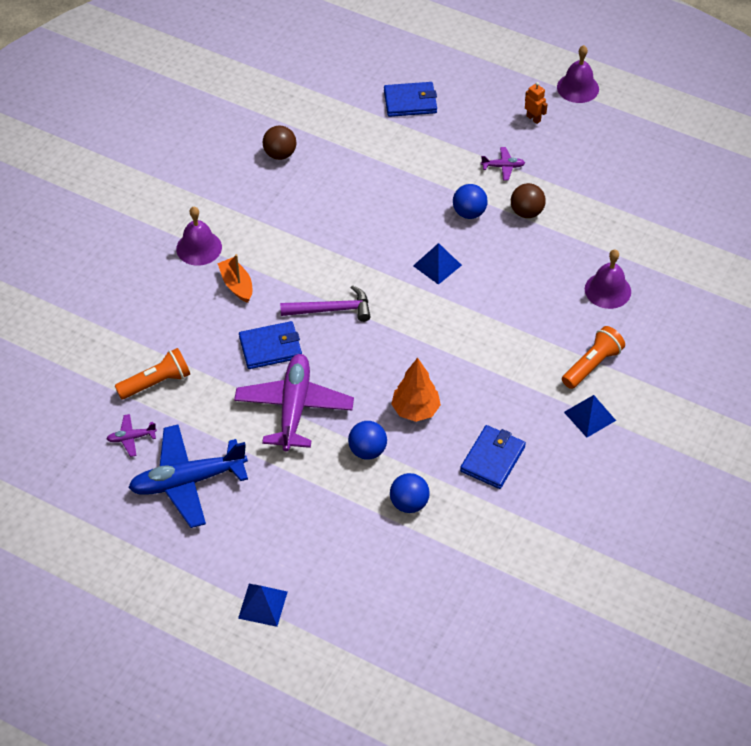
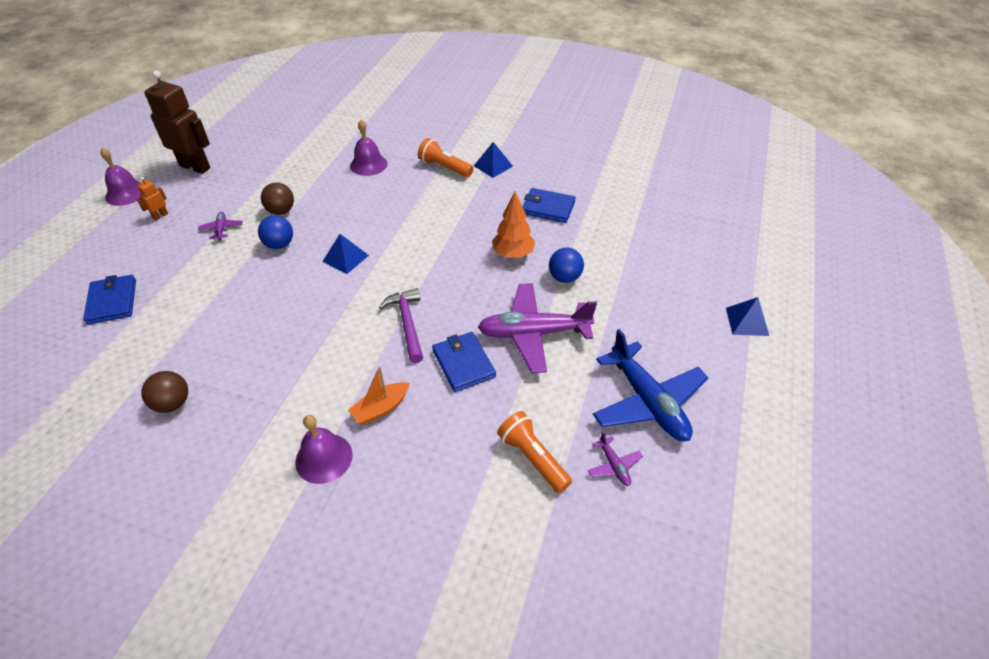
camera: 100 degrees left, 5 degrees down
blue ball [390,473,430,513] -> none
none -> brown robot [144,70,210,174]

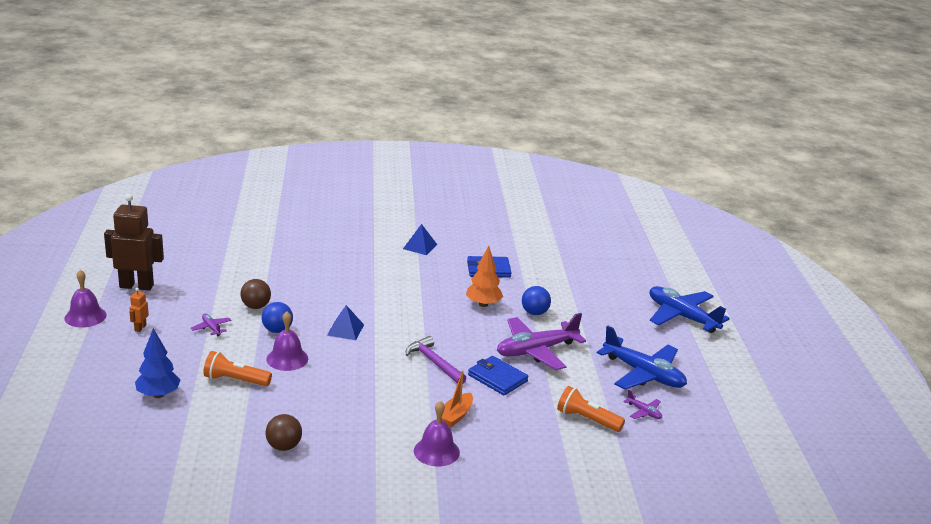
camera: 25 degrees left, 20 degrees down
blue wallet [83,275,136,324] -> blue tree [135,328,180,398]
purple bell [350,120,388,176] -> purple bell moved to [266,311,308,371]
orange flashlight [418,138,473,177] -> orange flashlight moved to [203,351,272,386]
blue pyramid [726,297,769,336] -> blue plane [649,286,730,333]

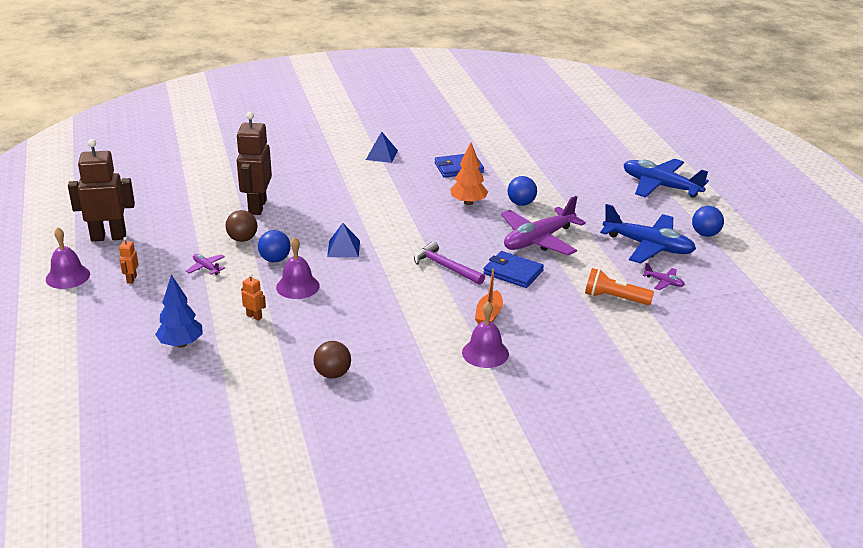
camera: 10 degrees left, 5 degrees up
orange flashlight [203,351,272,386] -> orange robot [241,273,266,321]
none -> brown robot [236,112,272,215]
none -> blue ball [692,206,724,237]

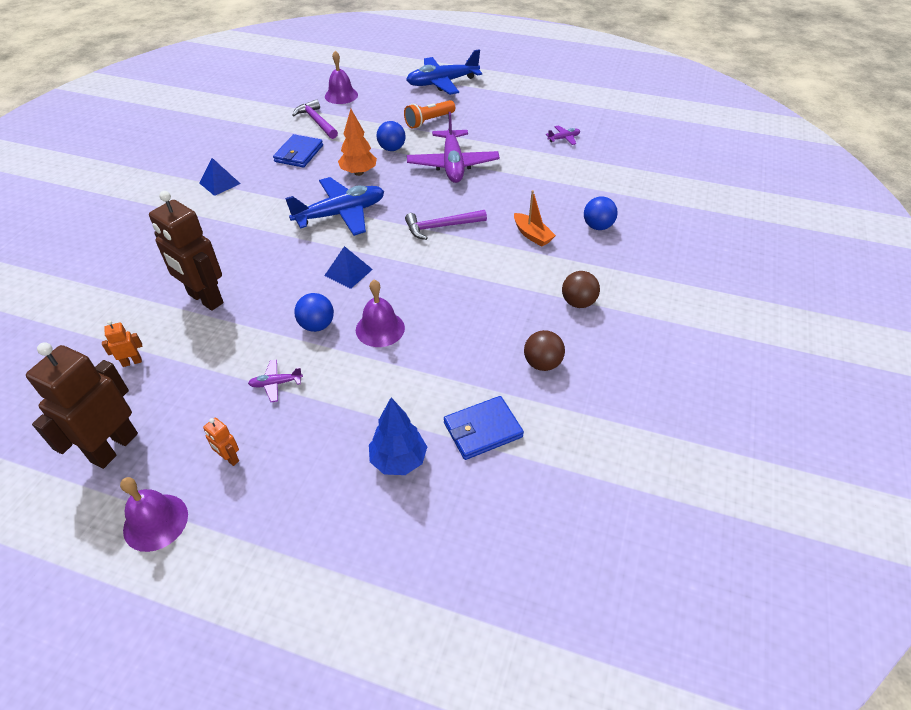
camera: 55 degrees left, 15 degrees up
brown ball [225,210,257,242] -> brown ball moved to [562,271,600,308]
orange robot [241,273,266,321] -> orange robot moved to [102,320,142,367]
purple bell [462,301,509,368] -> purple bell moved to [325,51,358,104]
blue wallet [483,251,544,288] -> blue wallet moved to [444,396,524,460]
orange flashlight [585,268,654,305] -> orange flashlight moved to [404,100,455,129]
blue plane [600,204,696,264] -> blue plane moved to [285,177,384,236]
blue ball [692,206,724,237] -> blue ball moved to [584,196,618,230]
none -> purple hammer [293,99,338,139]

